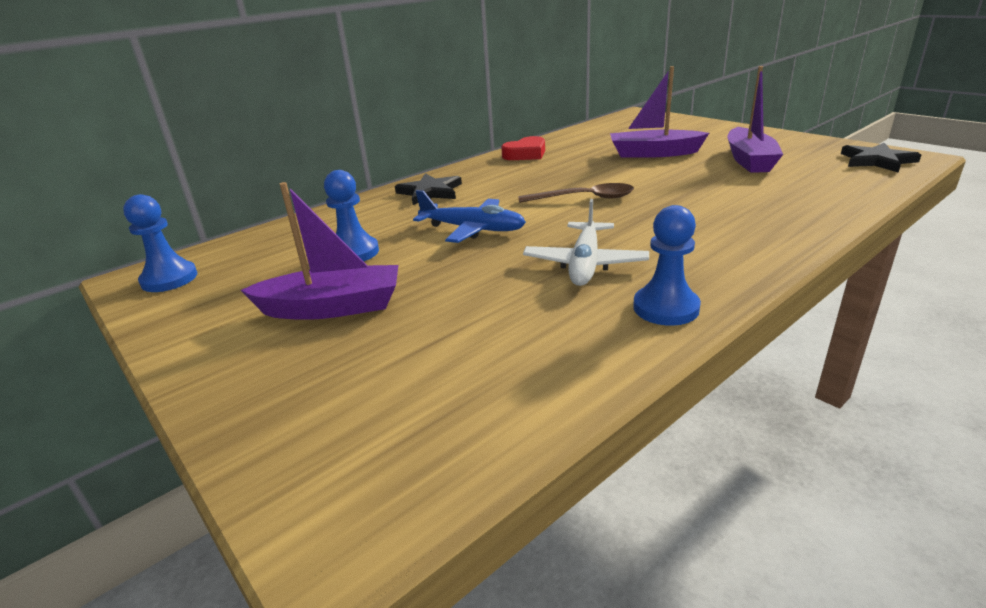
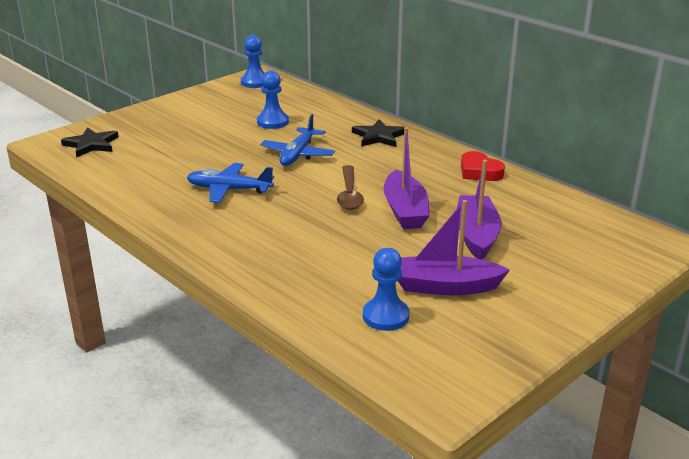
camera: 85 degrees right, 0 degrees up
purple boat [241,182,398,320] -> purple boat moved to [383,127,430,229]
white plane [523,199,649,286] -> blue plane [187,163,274,203]
blue pawn [633,205,701,326] -> blue pawn moved to [363,248,409,331]
black star [841,143,921,173] -> black star moved to [61,127,119,157]

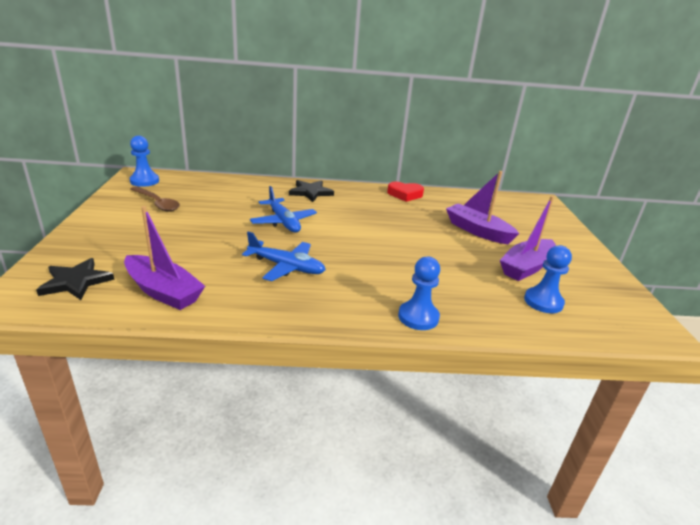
camera: 50 degrees left, 0 degrees up
blue plane [187,163,274,203] -> blue plane turned 120 degrees counterclockwise [242,232,326,281]
blue pawn [257,71,289,129] -> blue pawn moved to [398,257,440,330]
brown spoon [337,165,364,210] -> brown spoon moved to [130,186,180,212]
purple boat [383,127,430,229] -> purple boat moved to [124,206,205,310]

